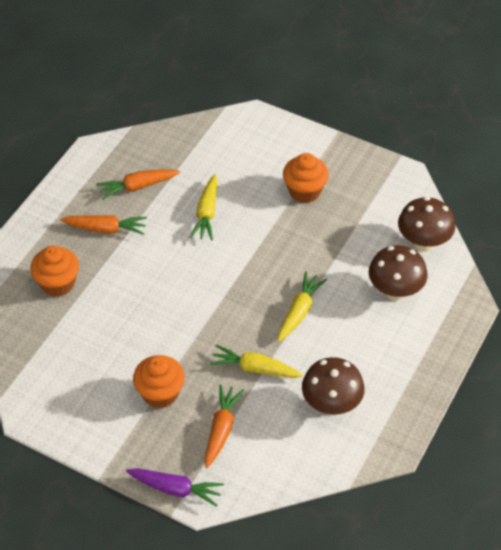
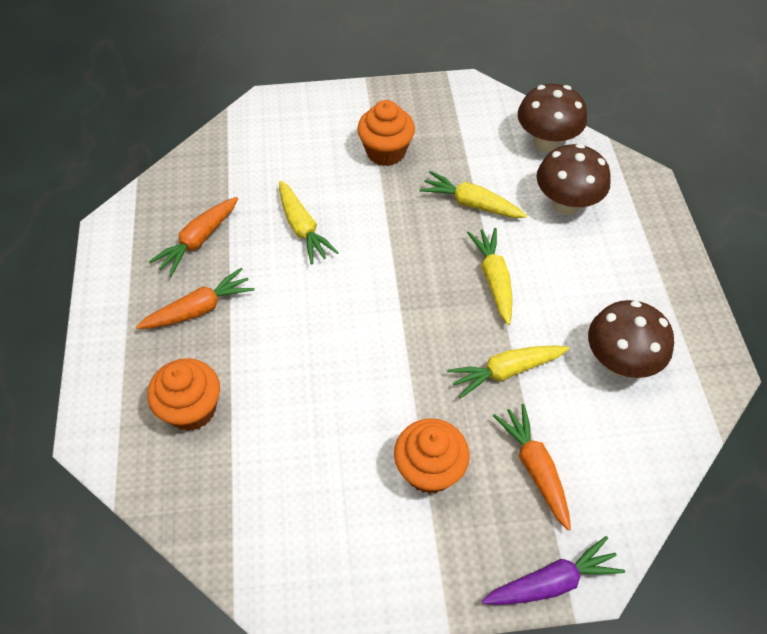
camera: 35 degrees left, 5 degrees up
none -> yellow carrot [420,171,527,218]

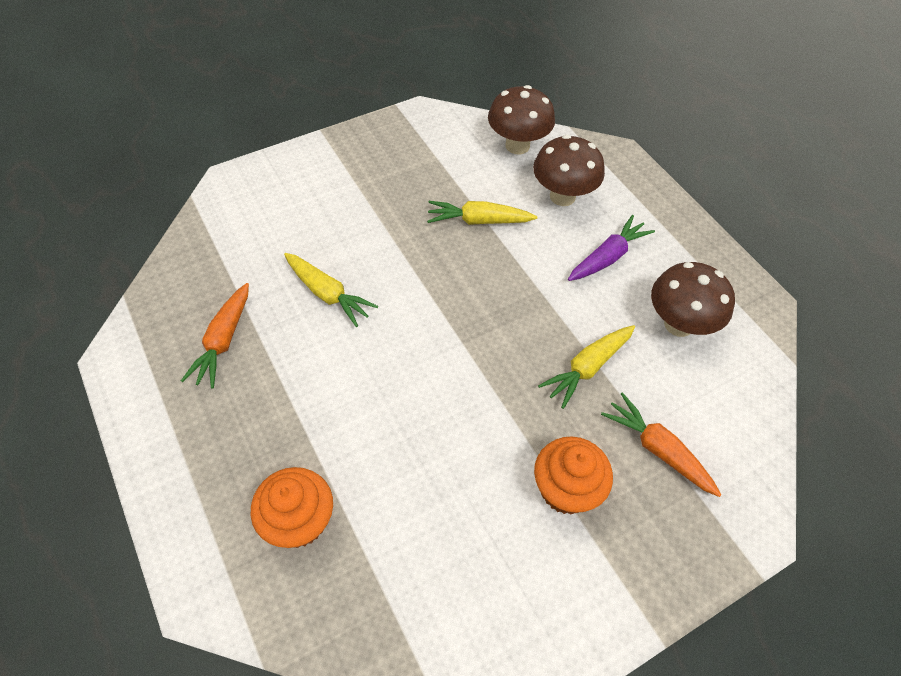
camera: 25 degrees left, 0 degrees up
orange carrot [136,268,255,329] -> none
orange cupcake [357,100,415,166] -> none
yellow carrot [467,228,512,325] -> none
purple carrot [482,536,625,605] -> purple carrot moved to [568,215,655,281]

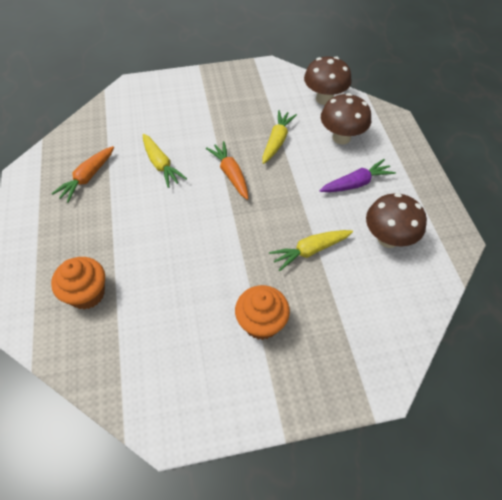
camera: 20 degrees right, 0 degrees up
yellow carrot [427,201,537,225] -> yellow carrot turned 90 degrees clockwise [262,110,297,164]
orange carrot [601,392,721,497] -> orange carrot moved to [206,141,249,200]

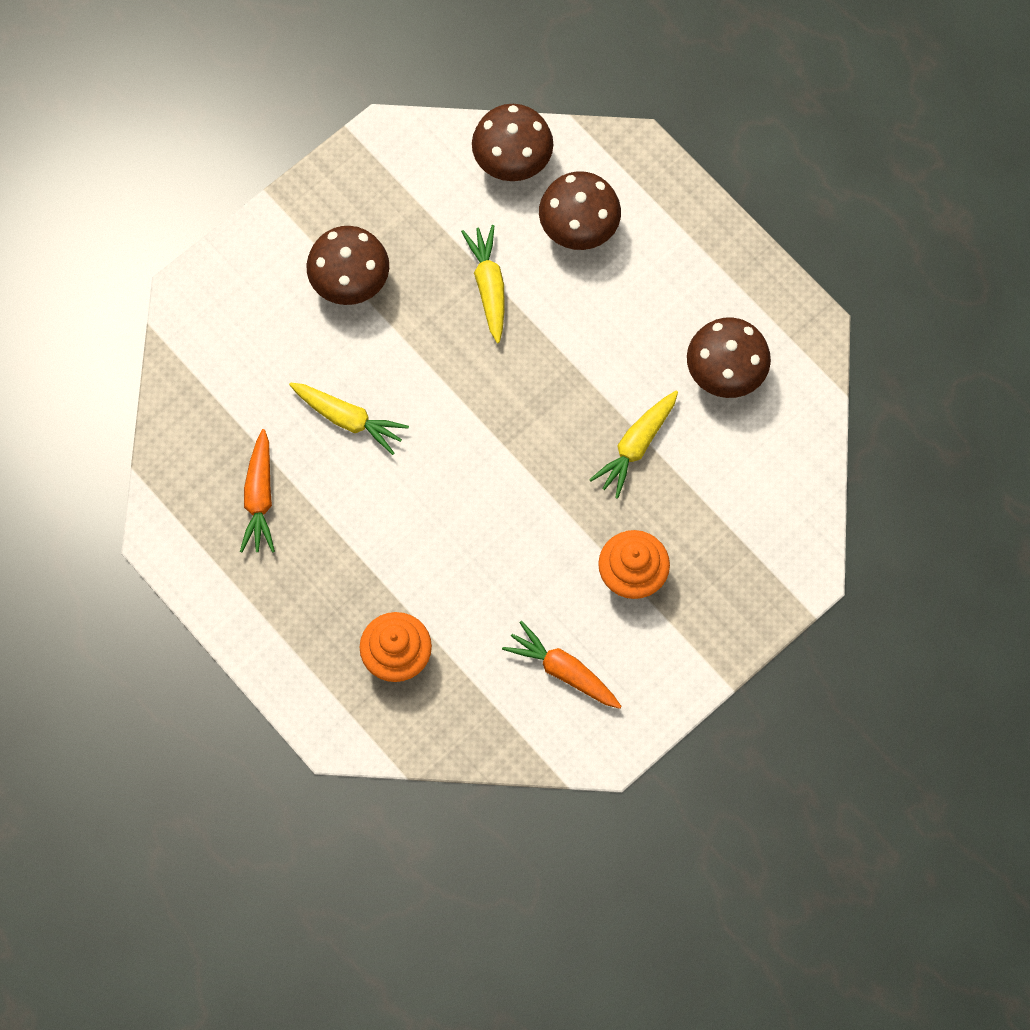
camera: 30 degrees left, 15 degrees up
orange carrot [206,141,249,200] -> orange carrot moved to [502,621,622,709]
purple carrot [319,159,396,192] -> none
none -> brown mushroom [306,226,389,305]

